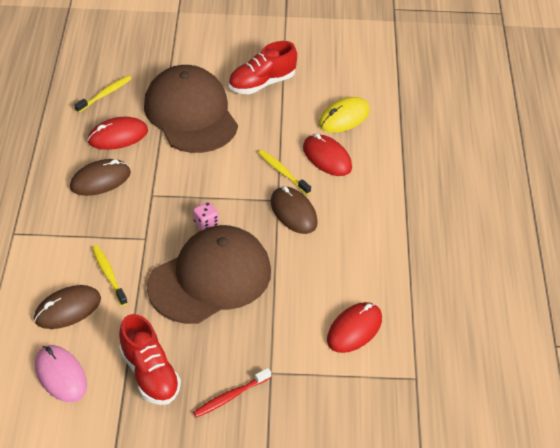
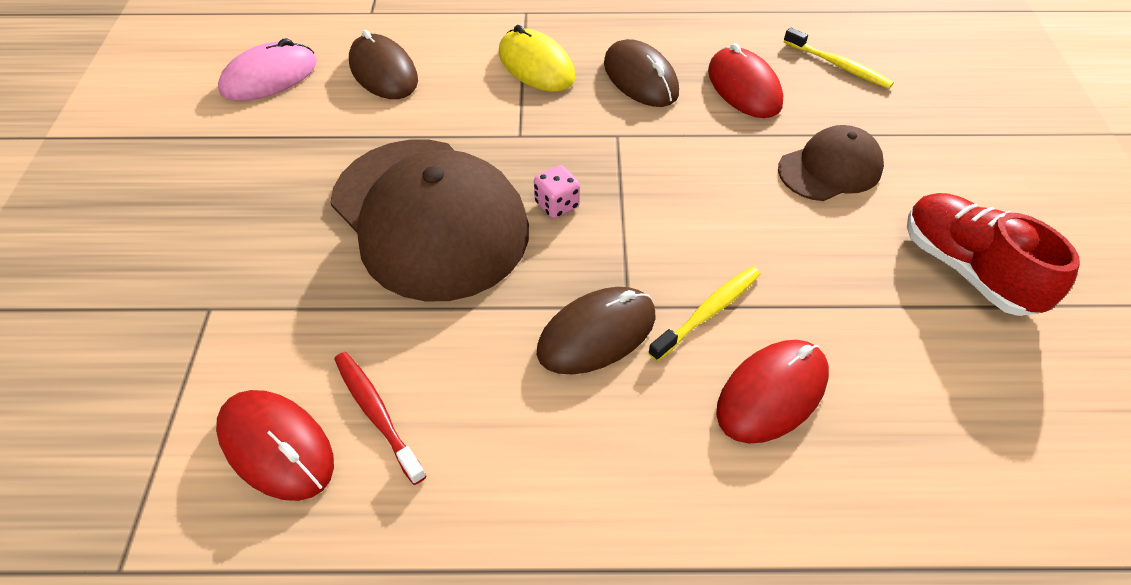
camera: 90 degrees right, 5 degrees up
yellow toothbrush [92,246,128,306] -> none
red shoe [119,314,181,405] -> none
brown cap [144,65,238,153] -> brown cap [778,125,884,201], size x0.51
red toothbrush [193,368,271,418] -> red toothbrush moved to [334,352,427,485]
yellow mouse [319,97,370,133] -> yellow mouse moved to [499,25,575,92]

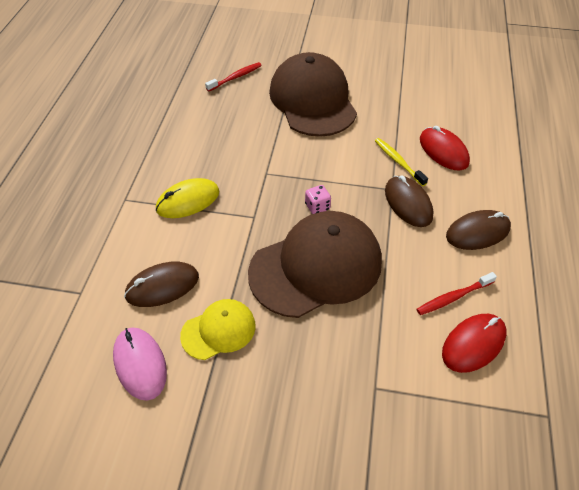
camera: 80 degrees left, 0 degrees up
brown mouse [604,39,679,107] -> brown mouse moved to [446,210,511,250]
red mouse [708,43,783,118] -> none
brown cap [778,125,884,201] -> brown cap [269,52,357,137], size x1.96
yellow toothbrush [783,28,894,89] -> red toothbrush [205,62,262,91]
red shoe [907,193,1080,316] -> none
none -> yellow cap [180,299,256,360]

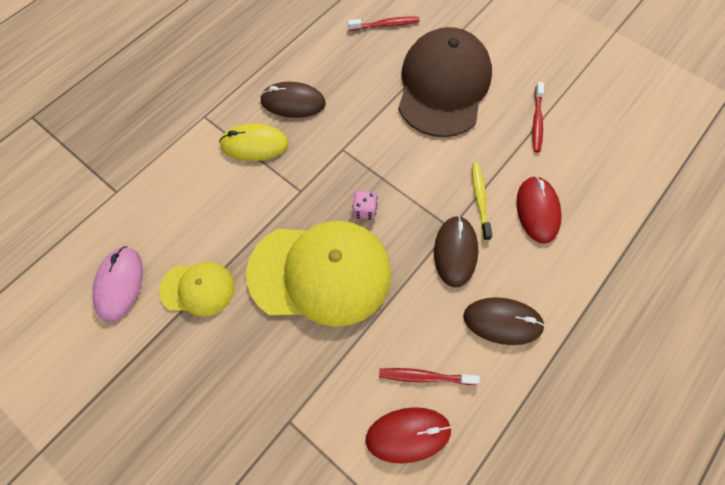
camera: 30 degrees right, 15 degrees up
brown mouse [124,262,199,307] -> brown mouse moved to [260,82,326,118]
brown cap [248,211,382,318] -> yellow cap [246,221,392,327]
none -> red toothbrush [532,82,544,153]

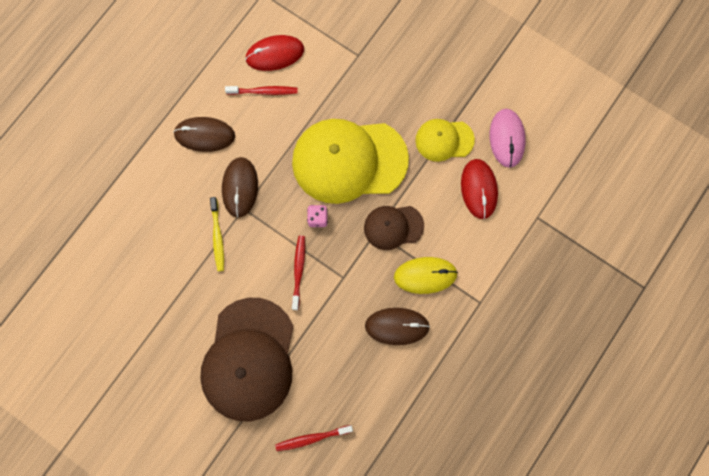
camera: 175 degrees right, 10 degrees up
red mouse [516,176,562,244] -> red mouse moved to [461,159,498,219]
red toothbrush [532,82,544,153] -> red toothbrush moved to [292,236,305,310]
none -> brown cap [364,206,424,250]

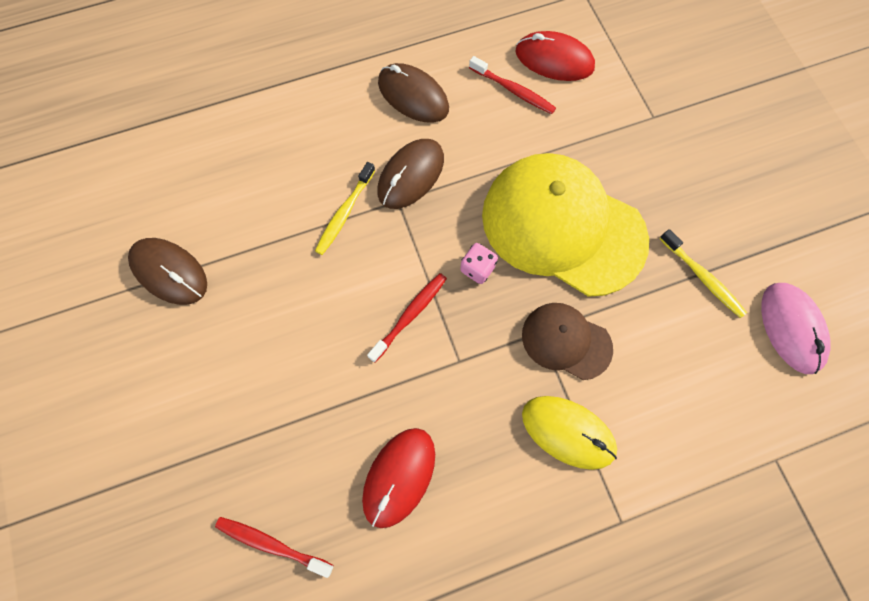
camera: 35 degrees right, 5 degrees down
brown cap [200,298,294,421] -> none
brown mouse [365,308,430,345] -> brown mouse moved to [128,238,207,305]
yellow cap [415,119,475,162] -> yellow toothbrush [659,229,747,318]
red mouse [461,159,498,219] -> red mouse moved to [362,428,435,528]
pink mouse [490,109,526,168] -> pink mouse turned 45 degrees counterclockwise [761,283,831,374]

